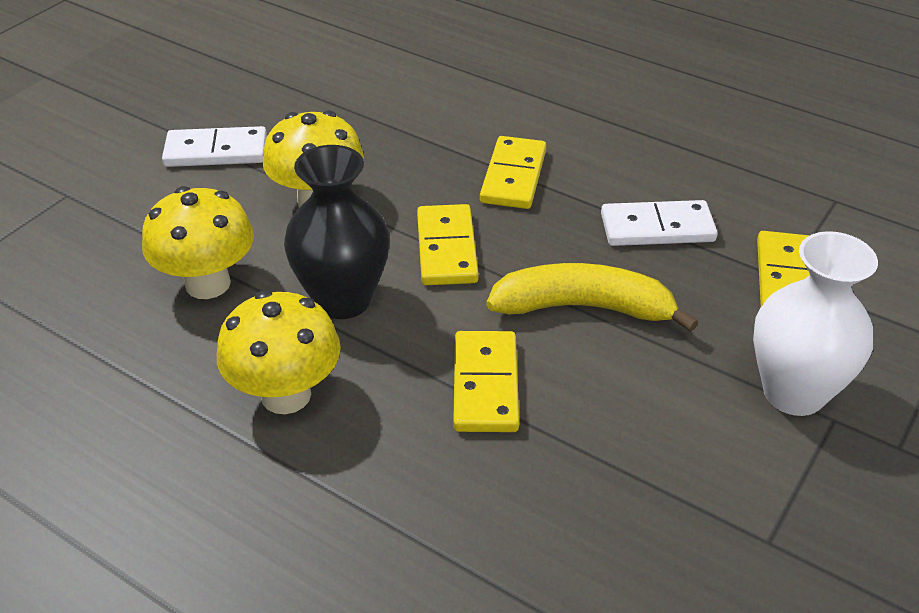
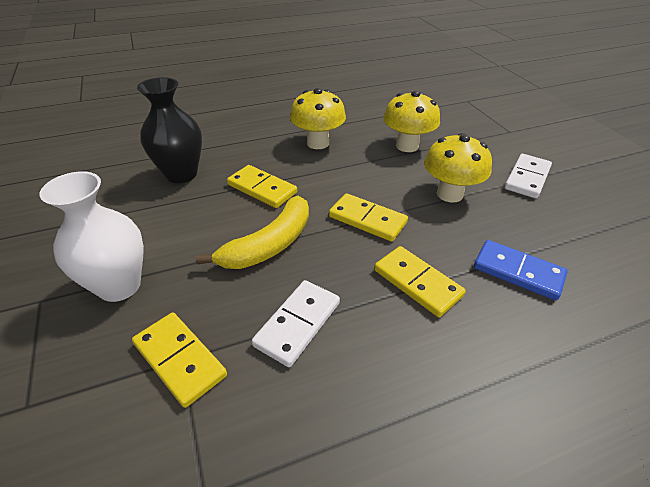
camera: 125 degrees right, 0 degrees up
black vase [284,145,390,319] -> black vase moved to [137,77,202,183]
none -> blue domino [474,240,568,301]

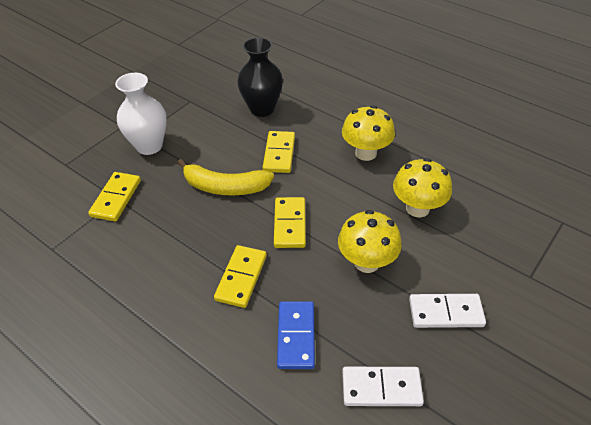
camera: 60 degrees right, 5 degrees up
white domino [252,280,340,367] -> white domino moved to [342,367,424,406]

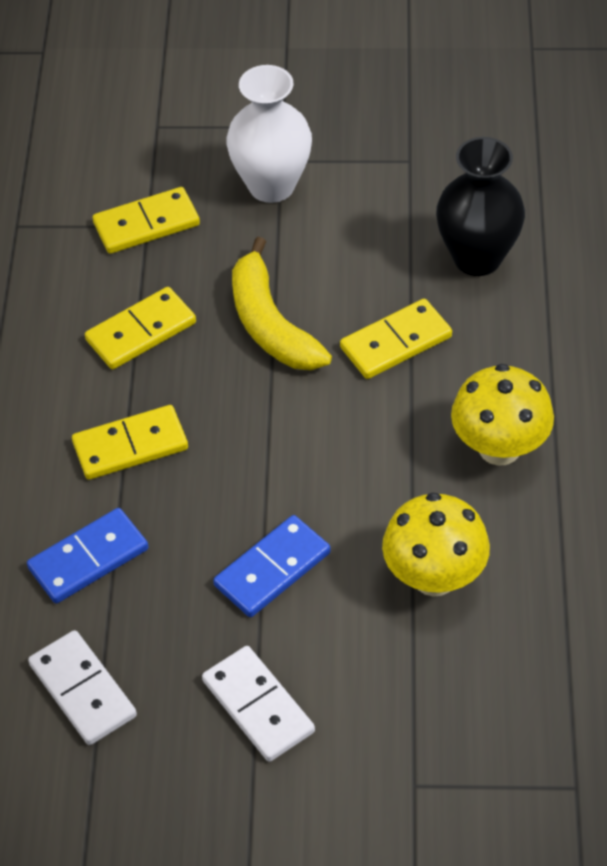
camera: 55 degrees right, 5 degrees up
yellow domino [274,197,306,248] -> yellow domino moved to [85,287,196,369]
yellow mushroom [338,210,402,273] -> blue domino [213,515,331,617]

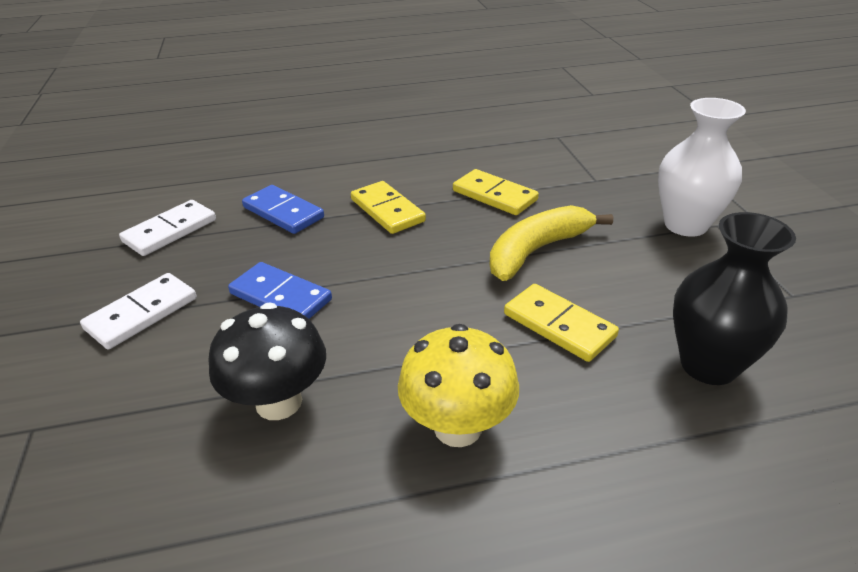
camera: 75 degrees right, 15 degrees down
yellow domino [93,187,200,254] -> none
yellow mushroom [382,493,490,597] -> black mushroom [208,303,326,420]

